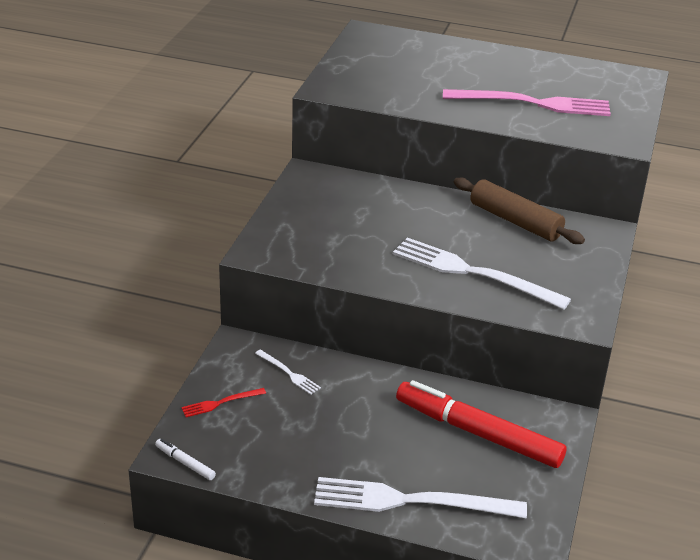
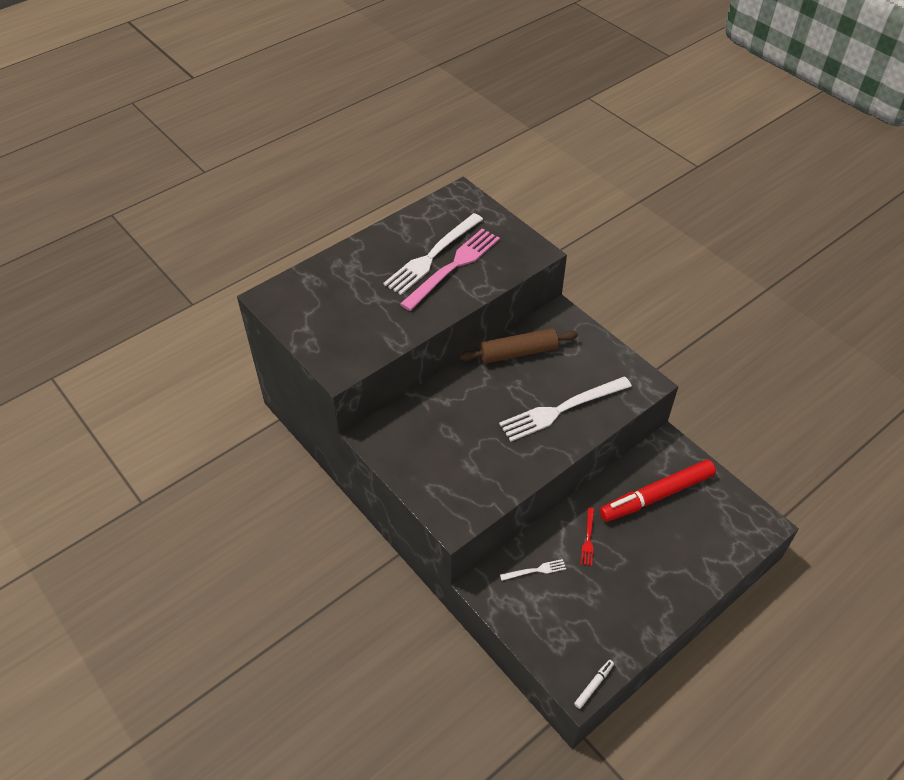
camera: 55 degrees left, 15 degrees up
white marker [155,439,216,480] -> white marker turned 150 degrees clockwise [574,660,614,709]
red fork [181,388,266,417] -> red fork moved to [581,508,594,566]
white fork [314,477,527,518] -> white fork moved to [383,213,483,295]

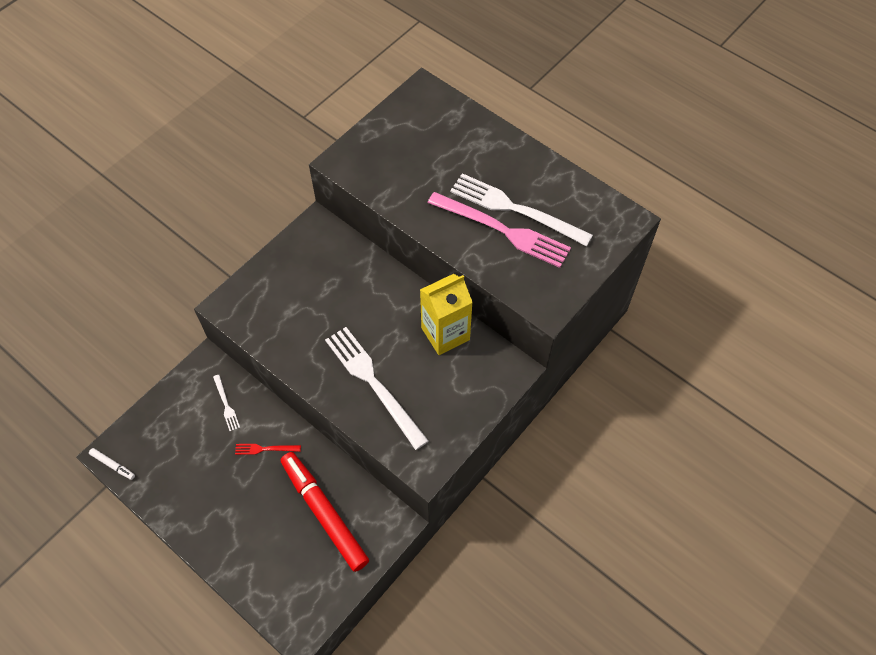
camera: 80 degrees right, 10 degrees up
brown rolling pin [459,328,578,364] -> yellow carton [420,274,473,355]

